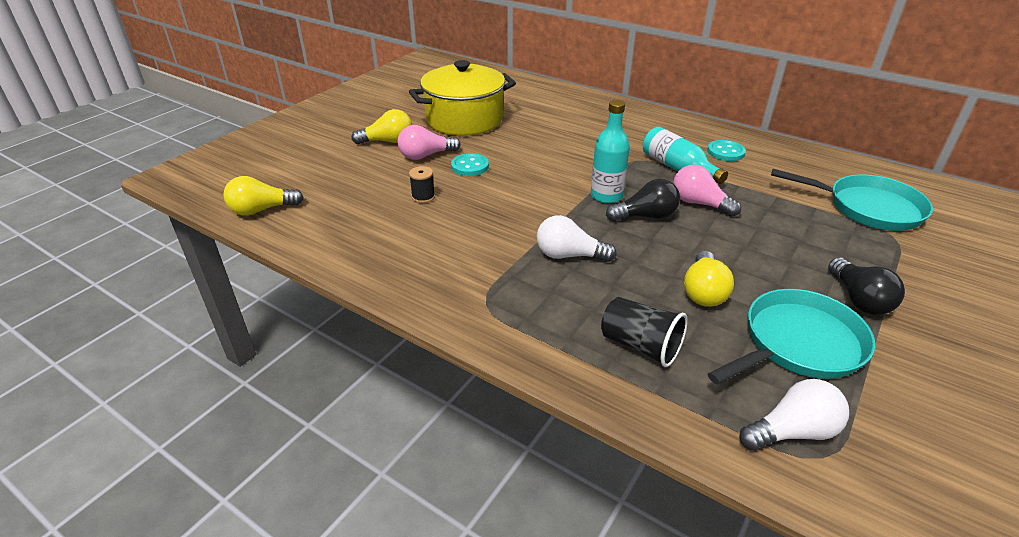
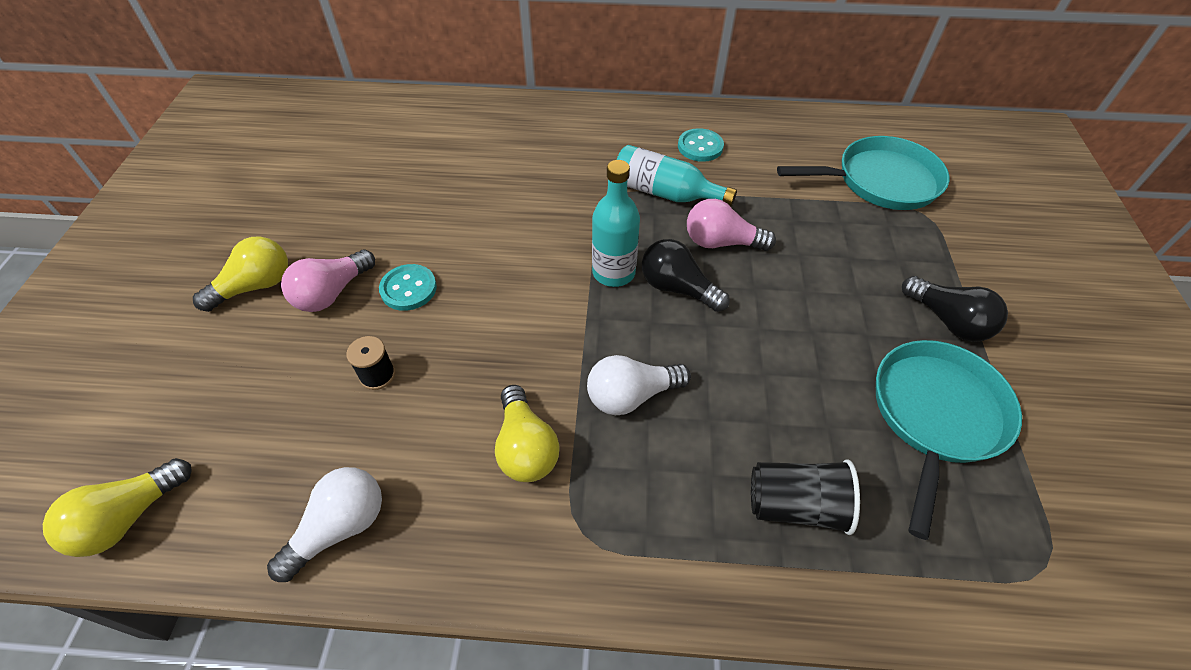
camera: 30 degrees left, 15 degrees up
yellow pot [409,60,516,136] -> none
black light bulb [606,179,680,221] -> black light bulb turned 105 degrees counterclockwise [642,239,730,312]
yellow light bulb [684,251,734,307] -> yellow light bulb moved to [495,385,559,482]
white light bulb [739,379,849,451] -> white light bulb moved to [267,467,382,582]

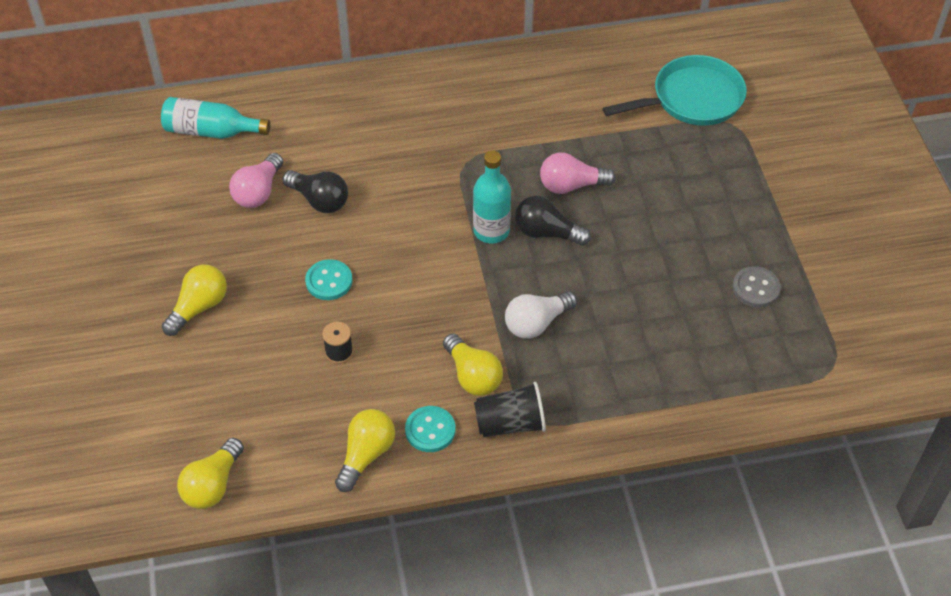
camera: 15 degrees left, 0 degrees up
white light bulb [267,467,382,582] -> yellow light bulb [335,409,395,492]
pink light bulb [281,249,375,312] -> pink light bulb moved to [229,153,283,208]
turquoise bottle [617,145,737,207] -> turquoise bottle moved to [161,97,270,139]
turquoise button [678,128,724,162] -> turquoise button moved to [405,406,456,452]
black cup [751,460,860,535] -> black cup moved to [474,382,546,437]
turquoise pan [876,340,1022,540] -> grey button [733,266,781,307]
black light bulb [902,276,1008,342] -> black light bulb moved to [282,170,348,213]

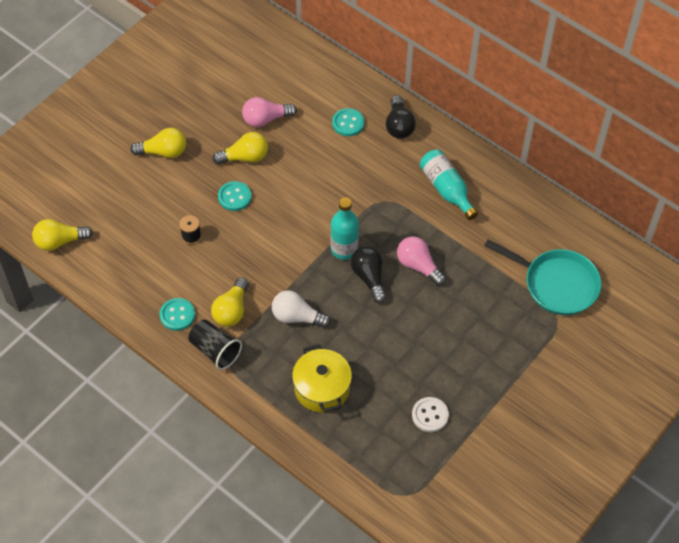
camera: 50 degrees right, 5 degrees up
turquoise bottle [161,97,270,139] -> turquoise bottle moved to [420,150,478,220]
black light bulb [282,170,348,213] -> black light bulb moved to [386,95,416,139]
yellow light bulb [335,409,395,492] -> yellow light bulb moved to [212,132,268,165]
grey button [733,266,781,307] -> white button [412,397,449,432]
none -> yellow pot [292,344,352,412]
none -> turquoise button [332,108,364,136]

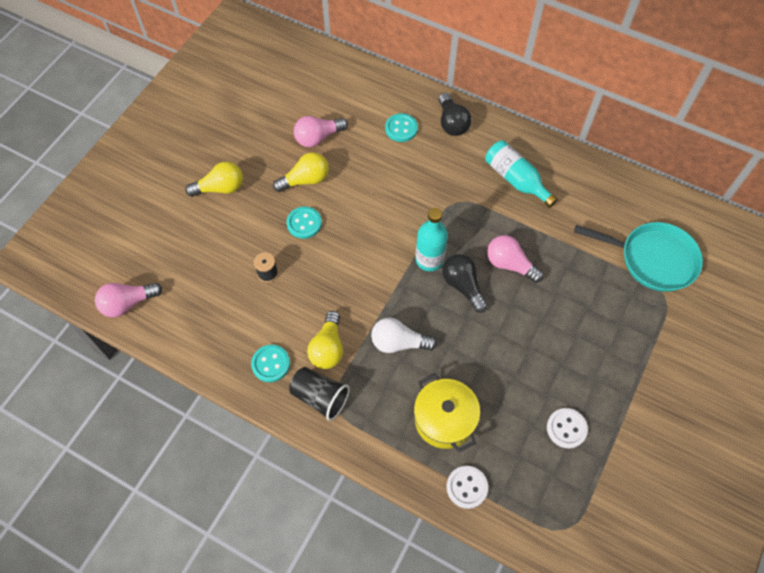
camera: 10 degrees left, 5 degrees up
yellow light bulb [32,219,93,251] -> pink light bulb [95,282,162,317]
none -> white button [446,466,488,509]

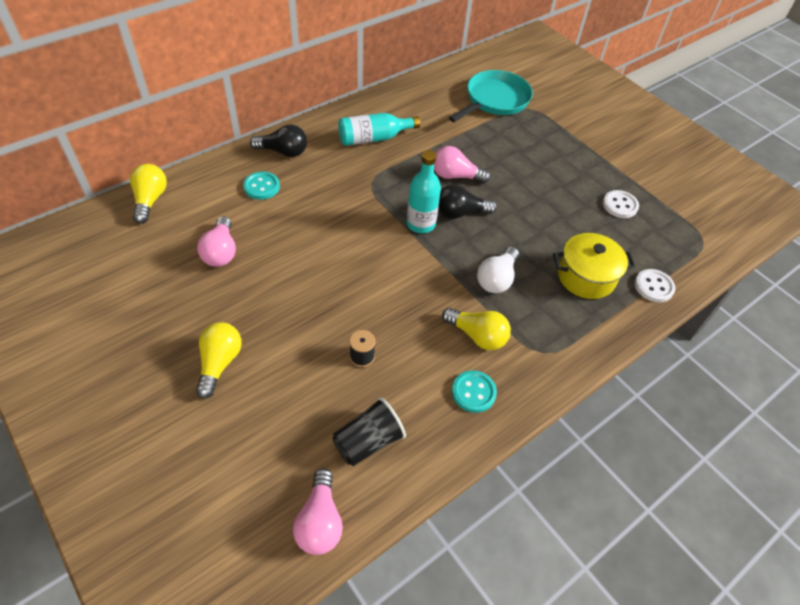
camera: 70 degrees left, 10 degrees down
yellow light bulb [273,152,329,192] -> yellow light bulb moved to [130,164,167,224]
turquoise button [286,207,322,239] -> none
black cup [289,367,350,421] -> black cup moved to [332,397,406,466]
pink light bulb [487,235,544,283] -> pink light bulb turned 45 degrees clockwise [434,146,490,184]

